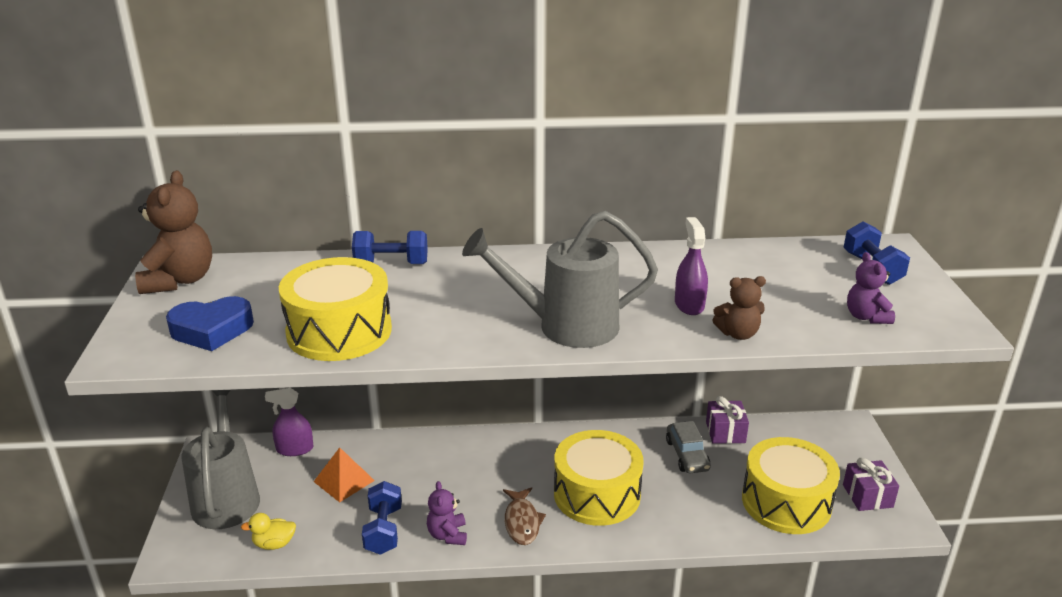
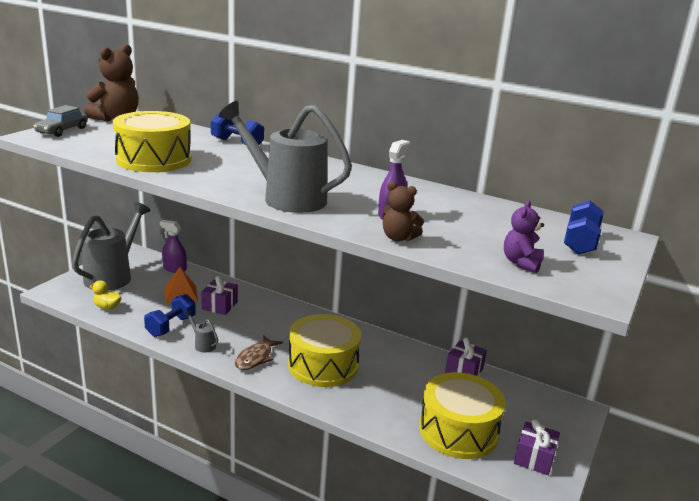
camera: 30 degrees right, 5 degrees down
blue heart [166,296,254,351] -> none
purple teddy bear [427,481,467,545] -> grey watering can [184,311,218,353]
grey car [666,421,711,473] -> grey car moved to [34,105,88,137]
none -> purple gift [201,276,238,315]

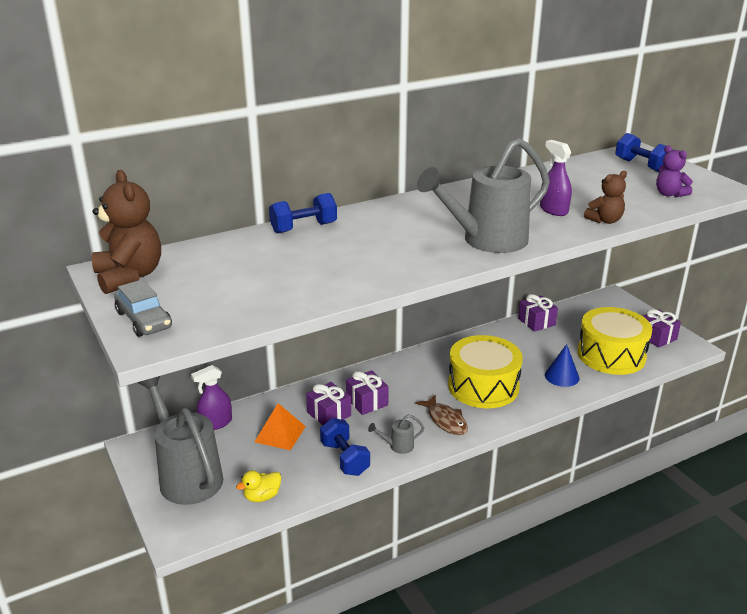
camera: 55 degrees left, 5 degrees up
yellow drum [113,111,191,172] -> none
none -> purple gift [346,370,389,415]
none -> blue cone [545,344,580,387]

